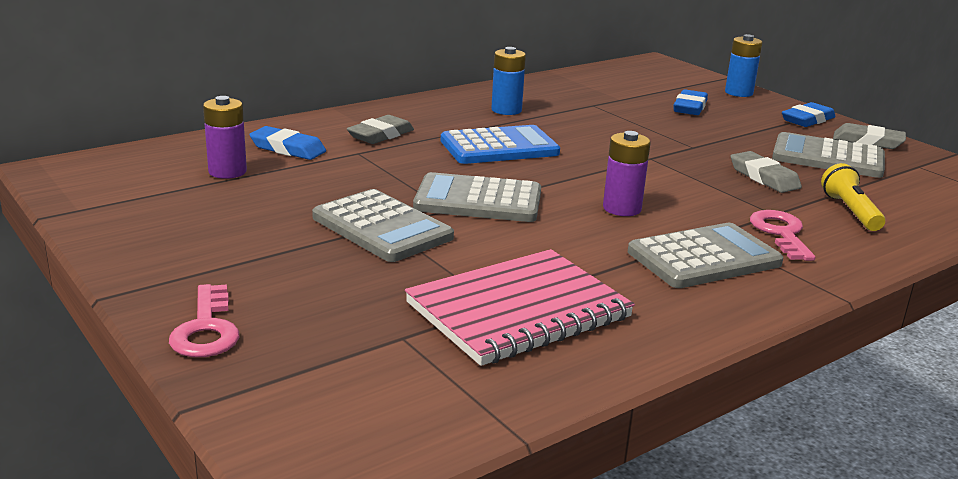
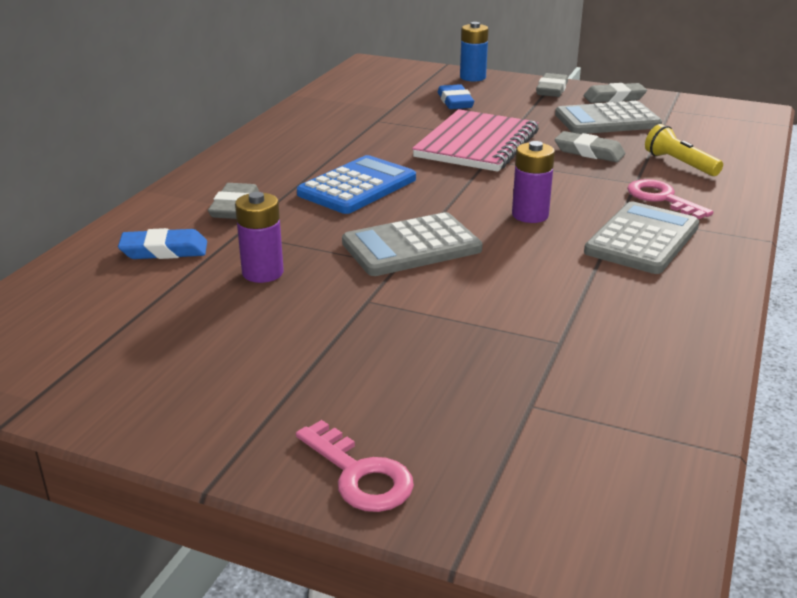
camera: 30 degrees left, 5 degrees up
purple battery [203,96,247,179] -> purple battery moved to [235,192,284,283]
grey calculator [312,189,454,262] -> none
pink notebook [405,249,635,366] -> pink notebook moved to [412,109,539,172]
blue battery [491,47,526,115] -> none
blue eraser [782,102,835,127] -> grey eraser [536,73,568,97]

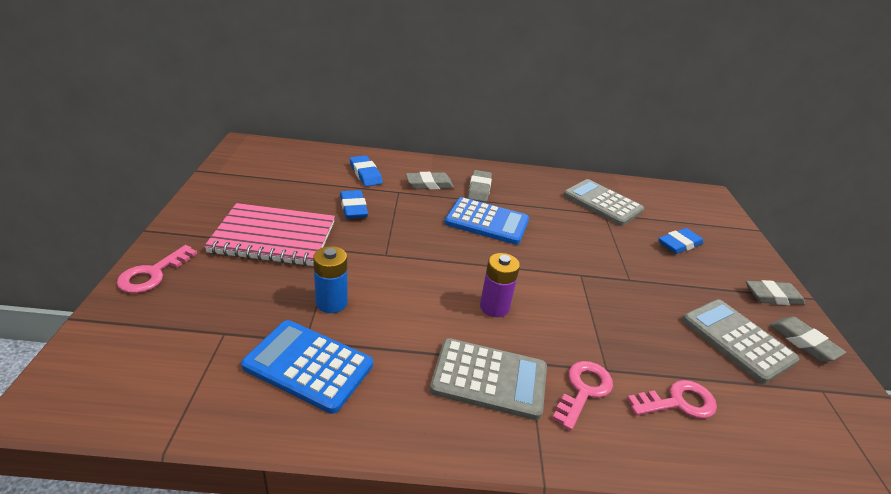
camera: 65 degrees right, 5 degrees up
purple battery [235,192,284,283] -> blue eraser [340,190,368,219]
grey calculator [342,212,482,276] -> grey calculator moved to [563,179,644,226]
pink notebook [412,109,539,172] -> pink notebook moved to [204,203,335,266]
blue battery [460,22,489,82] -> blue battery moved to [313,246,348,313]
grey eraser [555,131,625,162] -> grey eraser moved to [468,170,492,202]
yellow flashlight [645,124,723,176] -> pink key [627,380,717,418]
none -> blue calculator [241,320,373,414]

